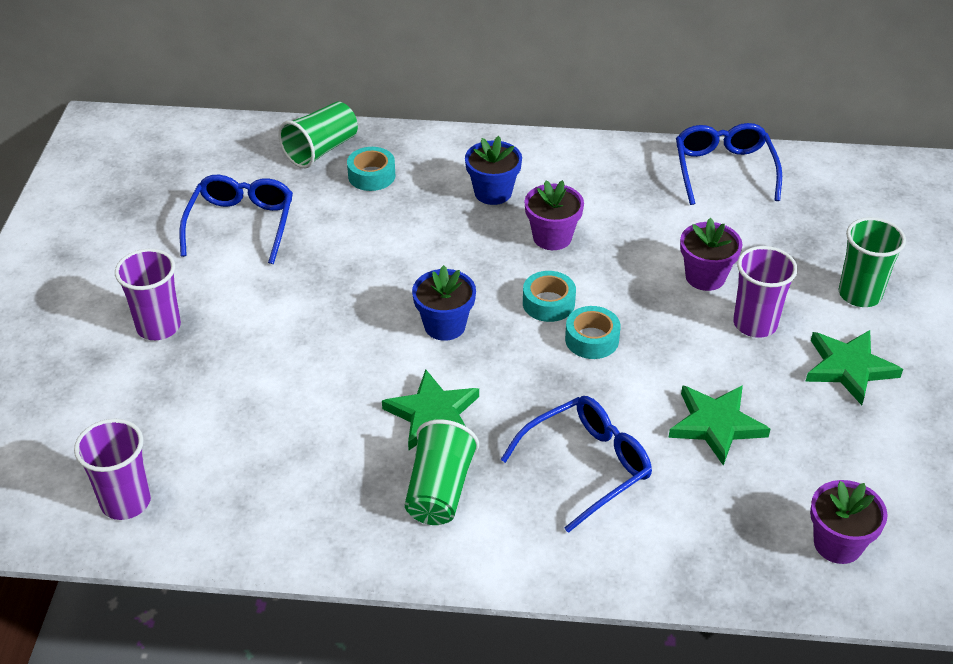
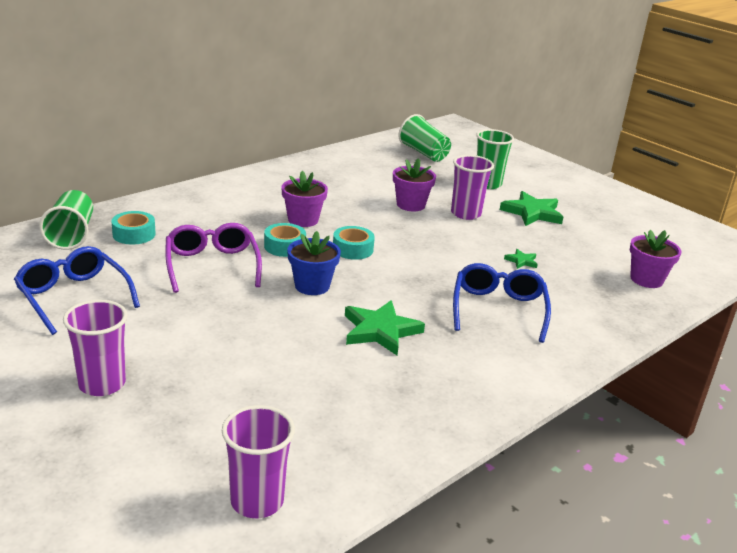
camera: 50 degrees left, 15 degrees down
green cup [405,419,479,525] -> green cup moved to [398,114,451,162]
blue flower pot [465,136,522,205] -> none
turquoise tape [565,306,621,359] -> turquoise tape moved to [264,223,306,257]
green star [668,385,770,466] -> green star [504,249,538,269], size x0.48
blue glasses [676,123,782,205] -> none
none -> purple glasses [166,223,262,293]

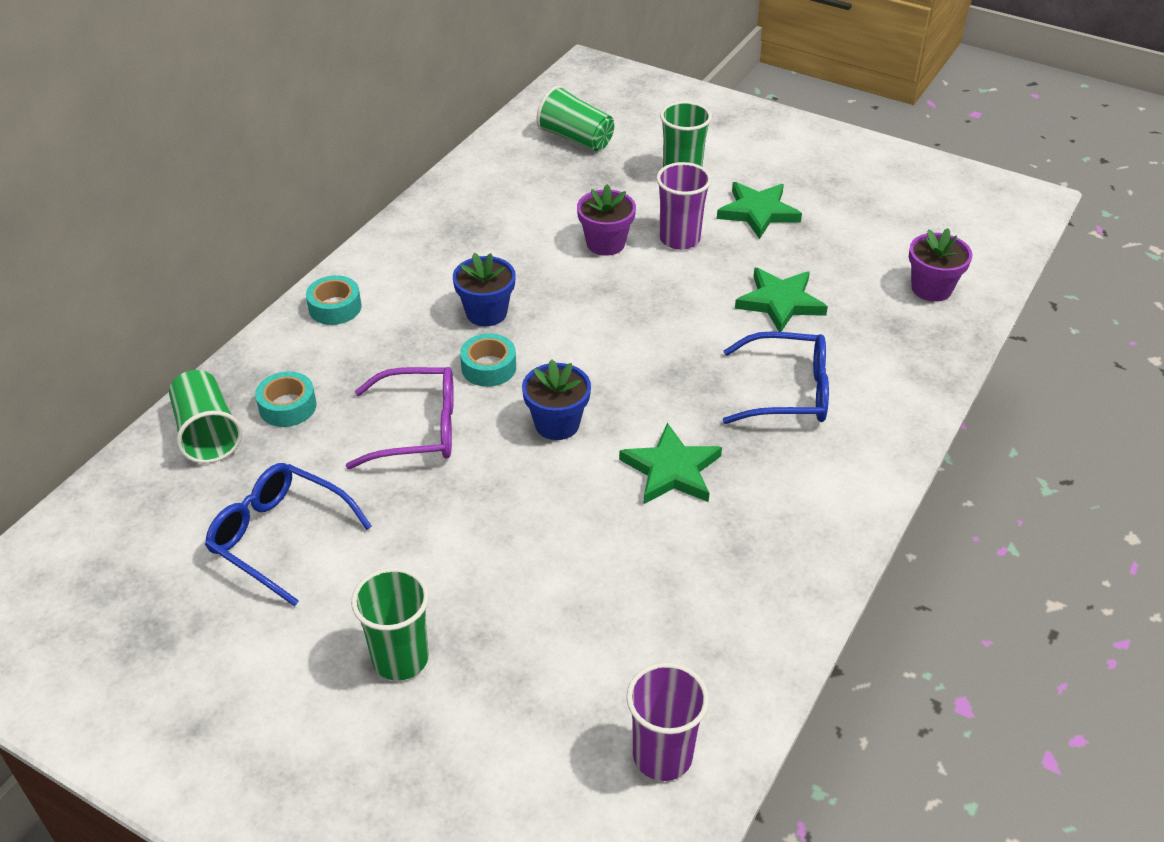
camera: 15 degrees left, 15 degrees up
purple cup [63,300,128,396] -> green cup [351,567,429,681]
purple glasses [166,223,262,293] -> purple glasses turned 120 degrees clockwise [346,367,454,469]
purple flower pot [281,171,328,227] -> blue flower pot [453,253,516,326]
turquoise tape [333,226,375,260] -> turquoise tape moved to [306,275,361,325]
blue glasses [453,263,551,343] -> blue glasses turned 105 degrees clockwise [723,331,829,424]
green star [504,249,538,269] -> green star [735,268,828,332], size x2.07

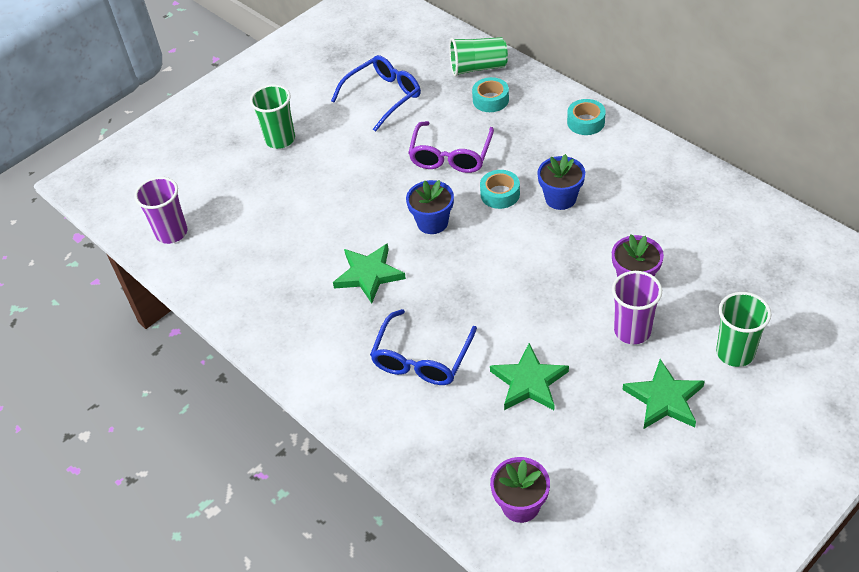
camera: 110 degrees right, 5 degrees up
green cup [536,85,614,151] -> none

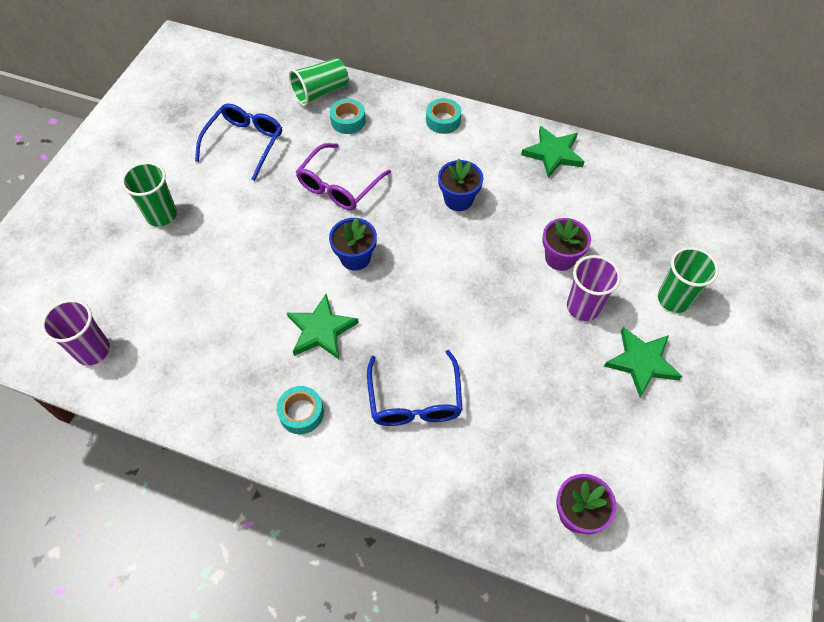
camera: 30 degrees left, 10 degrees up
purple glasses [408,121,494,173] -> purple glasses turned 45 degrees clockwise [296,143,391,210]
turquoise tape [480,170,520,209] -> turquoise tape moved to [277,386,324,434]
green star [490,343,569,410] -> green star moved to [521,126,584,178]

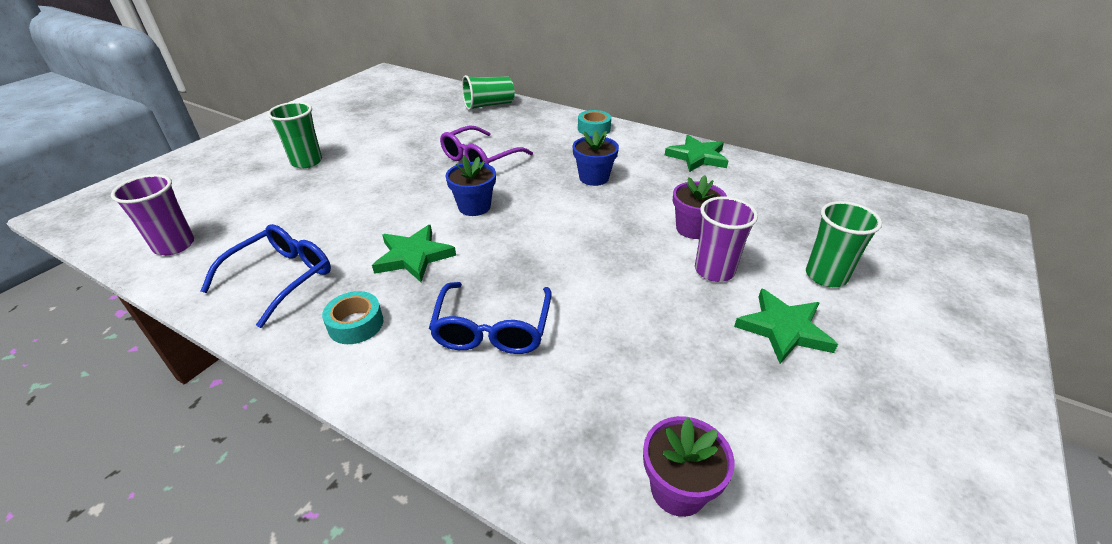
camera: 10 degrees right, 20 degrees down
blue glasses [195,103,282,181] -> blue glasses moved to [201,224,331,328]
turquoise tape [330,99,365,134] -> none

